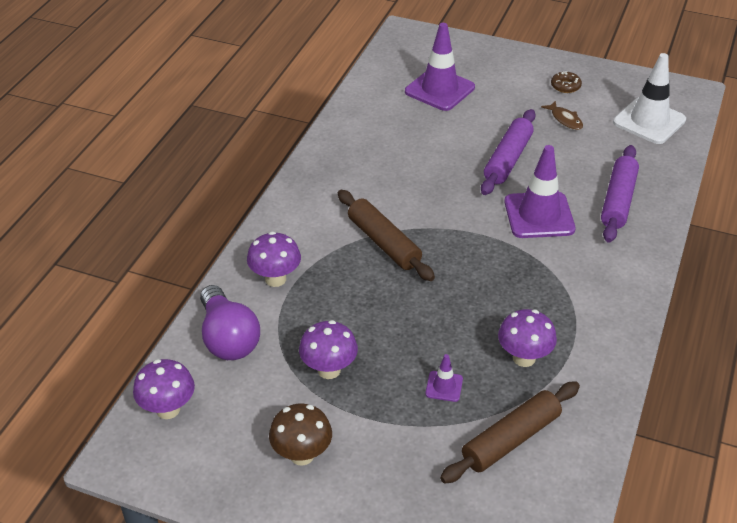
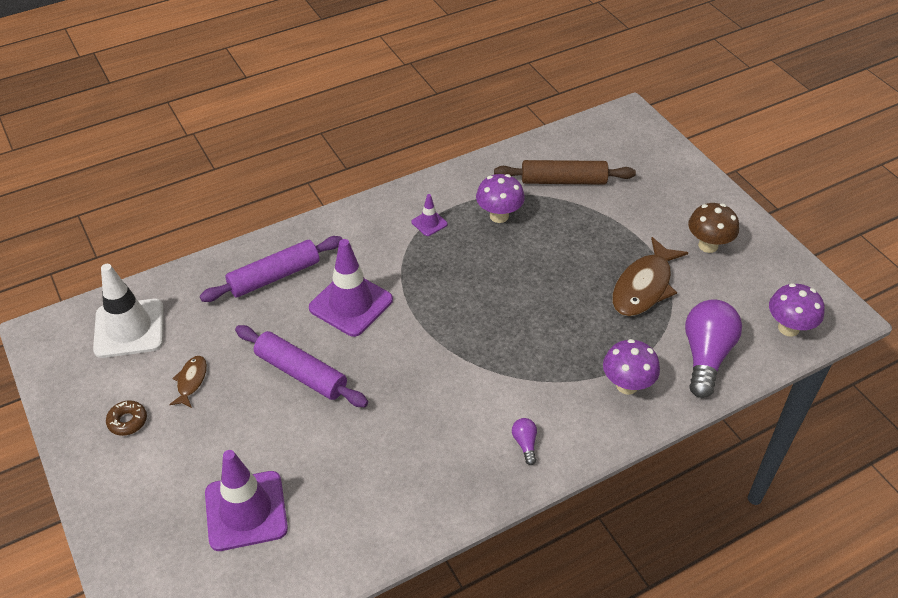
camera: 140 degrees left, 5 degrees up
purple mushroom [299,320,358,379] -> brown fish [612,237,688,316]
brown rolling pin [338,190,435,281] -> none
purple traffic cone [425,354,463,402] -> purple traffic cone moved to [411,194,448,236]
purple rolling pin [481,109,536,195] -> purple rolling pin turned 60 degrees clockwise [235,325,368,407]
none -> purple light bulb [512,418,537,465]

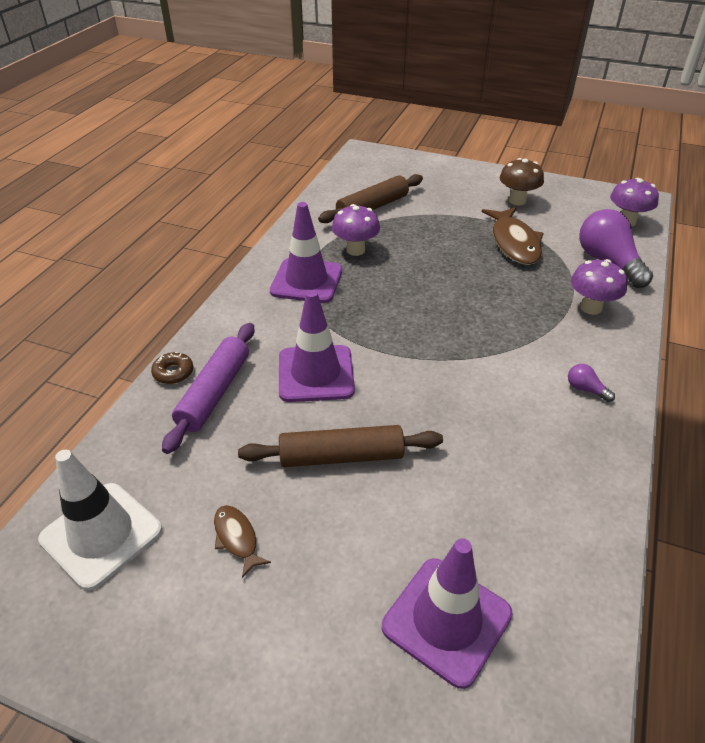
camera: 40 degrees left, 5 degrees down
brown donut [106,400,147,436] -> brown donut moved to [151,352,193,384]
purple rolling pin [235,325,368,407] -> brown rolling pin [238,425,443,467]
purple traffic cone [411,194,448,236] -> purple traffic cone [270,202,342,303], size x2.15

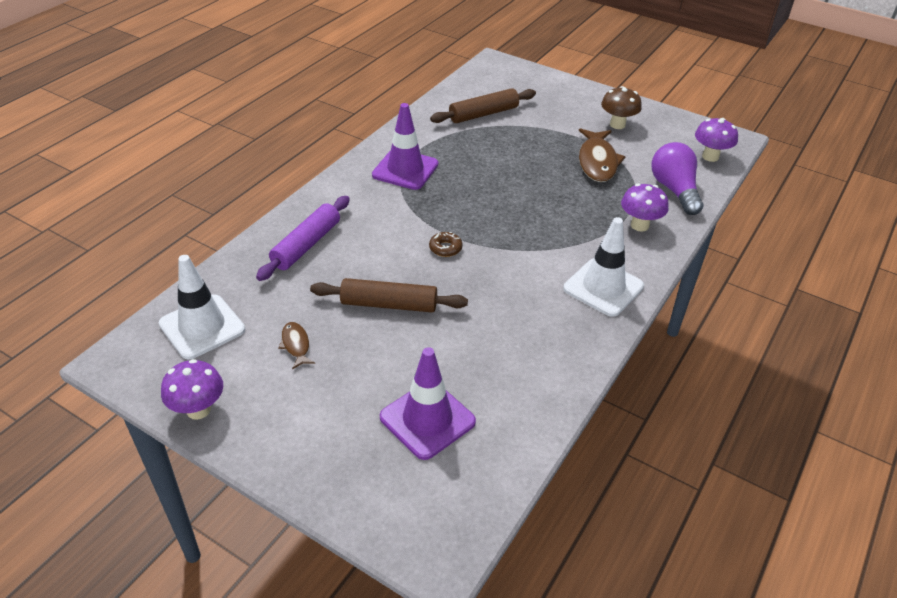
camera: 10 degrees right, 0 degrees up
brown donut [151,352,193,384] -> brown donut moved to [429,232,463,257]
purple traffic cone [279,290,355,402] -> none
purple mushroom [332,204,380,256] -> purple mushroom moved to [161,359,223,420]
purple light bulb [568,364,615,402] -> white traffic cone [563,217,644,317]

